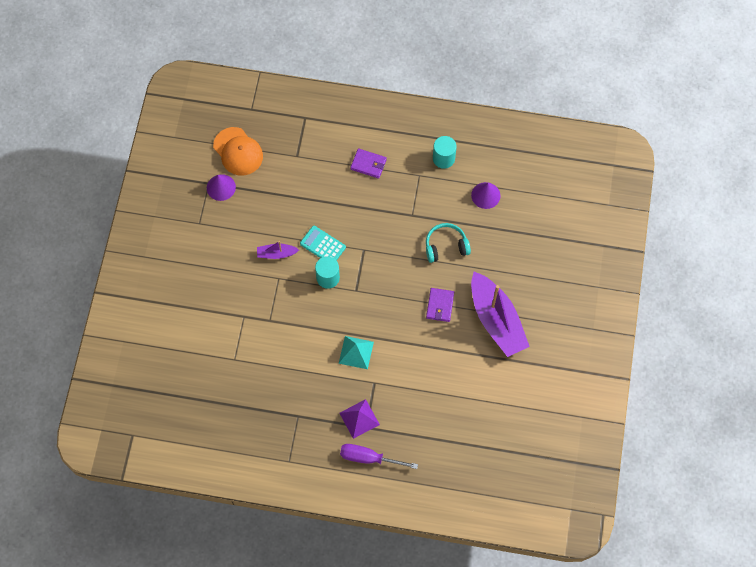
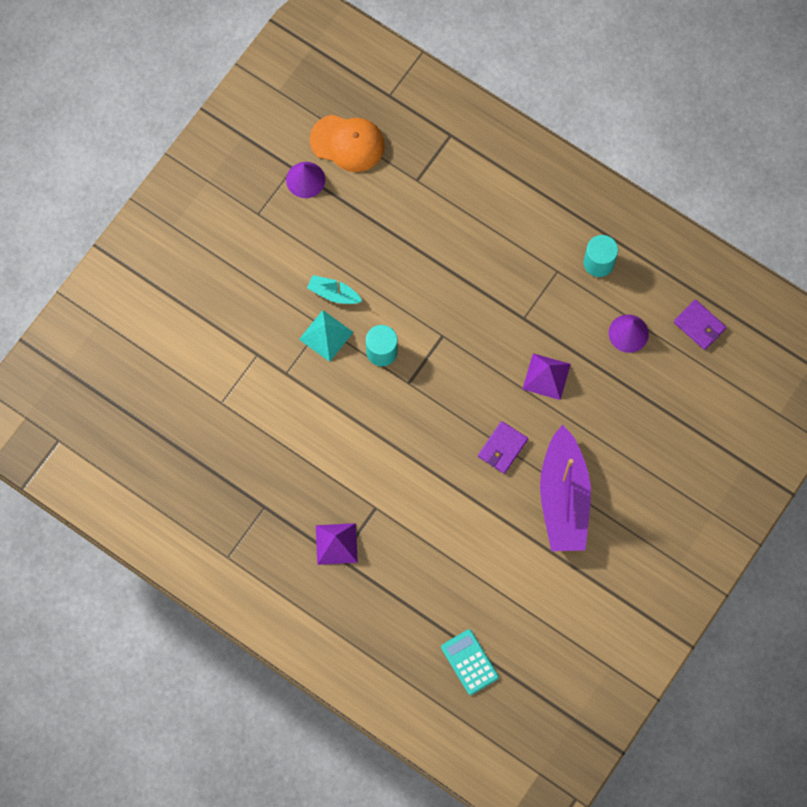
camera: 25 degrees right, 5 degrees up
orange cap [213,127,263,175] -> orange cap turned 60 degrees counterclockwise [310,115,385,172]
purple boat [257,241,299,259] -> turquoise boat [307,275,363,304]
turquoise calculator [300,226,346,261] -> turquoise calculator moved to [441,629,499,695]
turquoise pyramid [339,336,374,369] -> turquoise pyramid moved to [299,310,353,362]
purple screwdriver [340,444,418,469] -> none
purple wallet [350,149,387,179] -> purple wallet moved to [674,300,726,350]
turquoise headphones [426,223,471,263] -> purple pyramid [523,353,571,400]

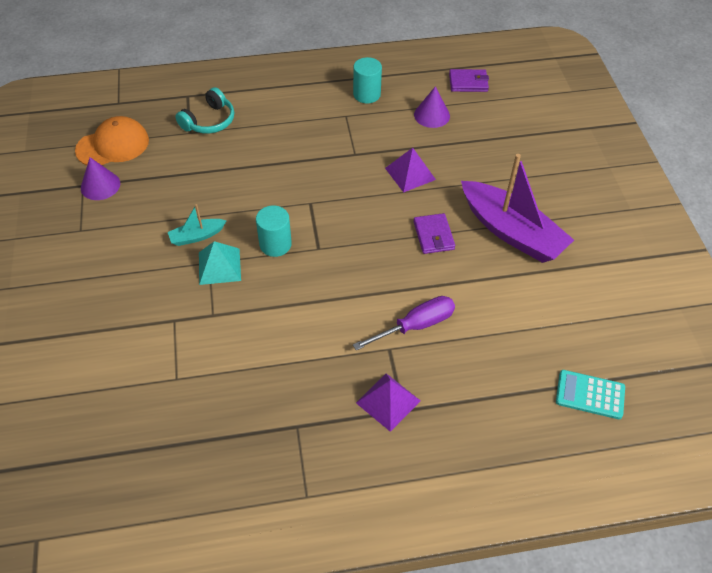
camera: 45 degrees left, 20 degrees down
none -> turquoise headphones [175,87,234,134]
none -> purple screwdriver [353,296,455,351]

